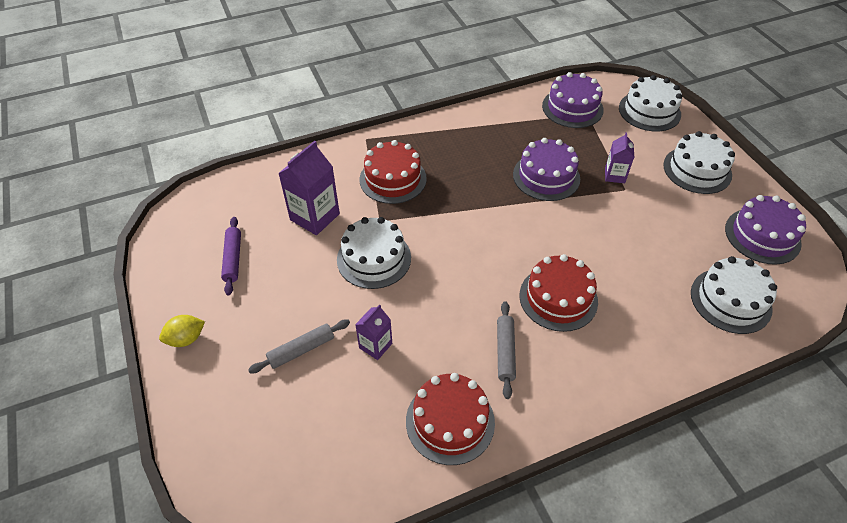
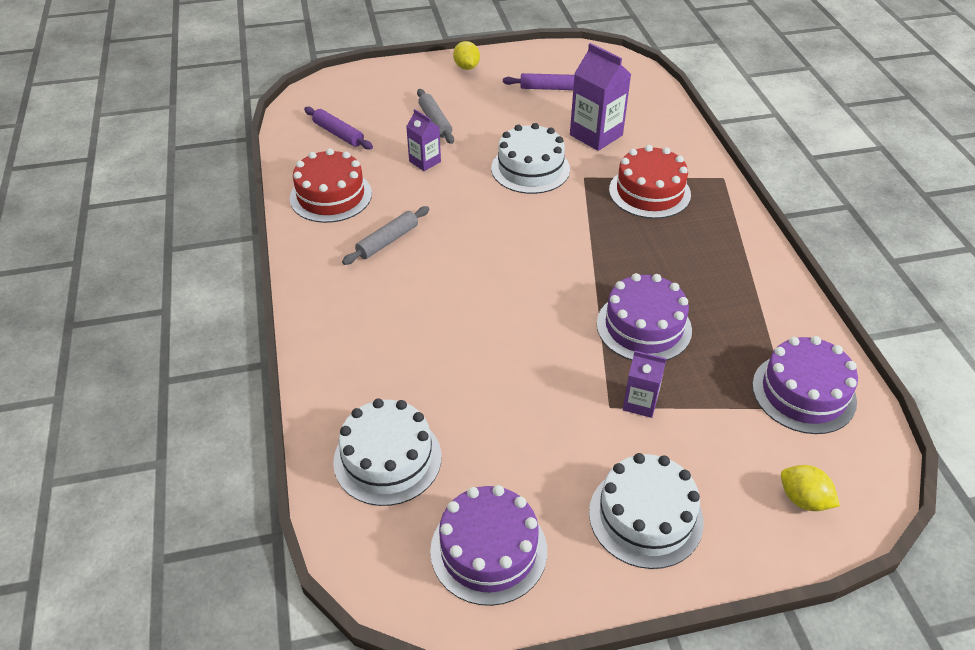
camera: 100 degrees right, 5 degrees down
grey rolling pin [497,301,516,399] -> grey rolling pin turned 60 degrees counterclockwise [342,206,429,265]
red cake [519,254,598,332] -> none
white cake [619,75,682,131] -> yellow lemon [781,465,840,511]
none -> purple rolling pin [304,107,373,150]

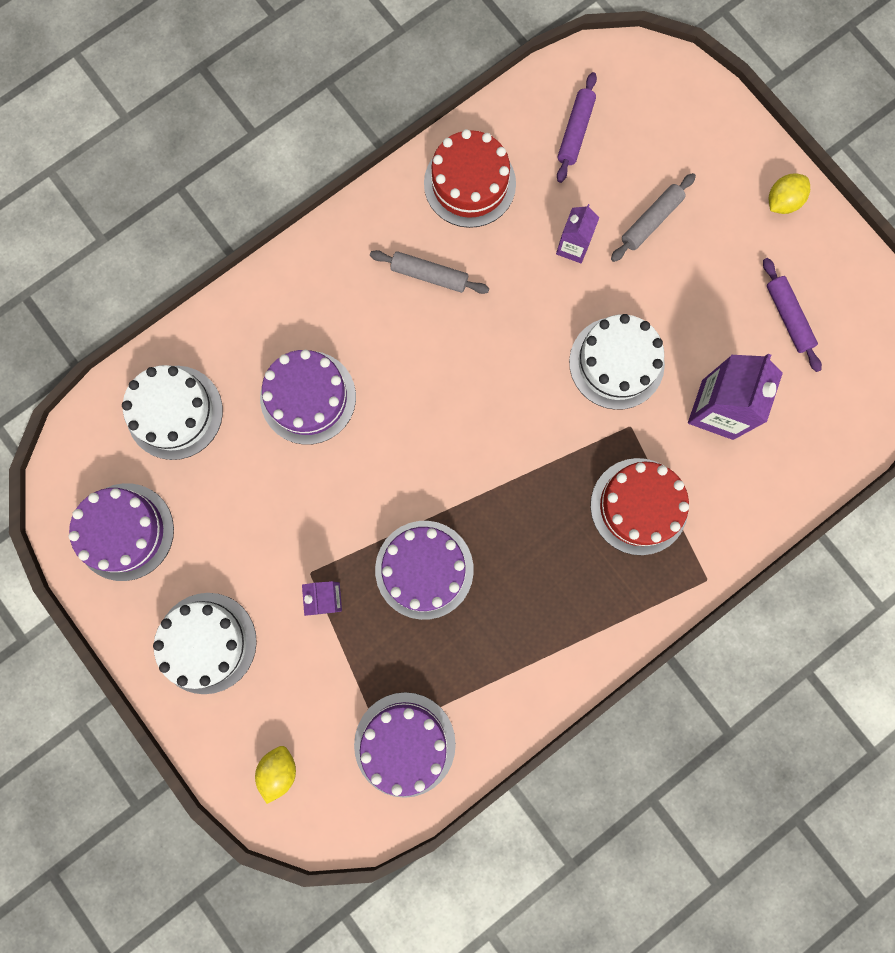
camera: 65 degrees right, 35 degrees up
none -> purple cake [260,350,356,445]

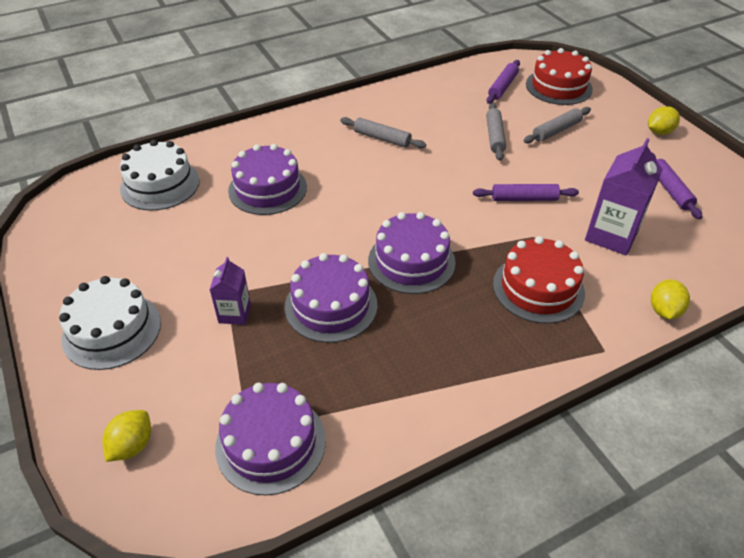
camera: 10 degrees right, 35 degrees down
purple cake [69,483,174,581] -> purple cake moved to [368,212,456,294]
red cake [424,129,516,228] -> red cake moved to [526,48,593,105]
purple carton [556,204,599,263] -> grey rolling pin [486,103,506,161]
white cake [569,314,665,410] -> purple rolling pin [473,184,579,201]
none -> yellow lemon [651,279,690,319]

